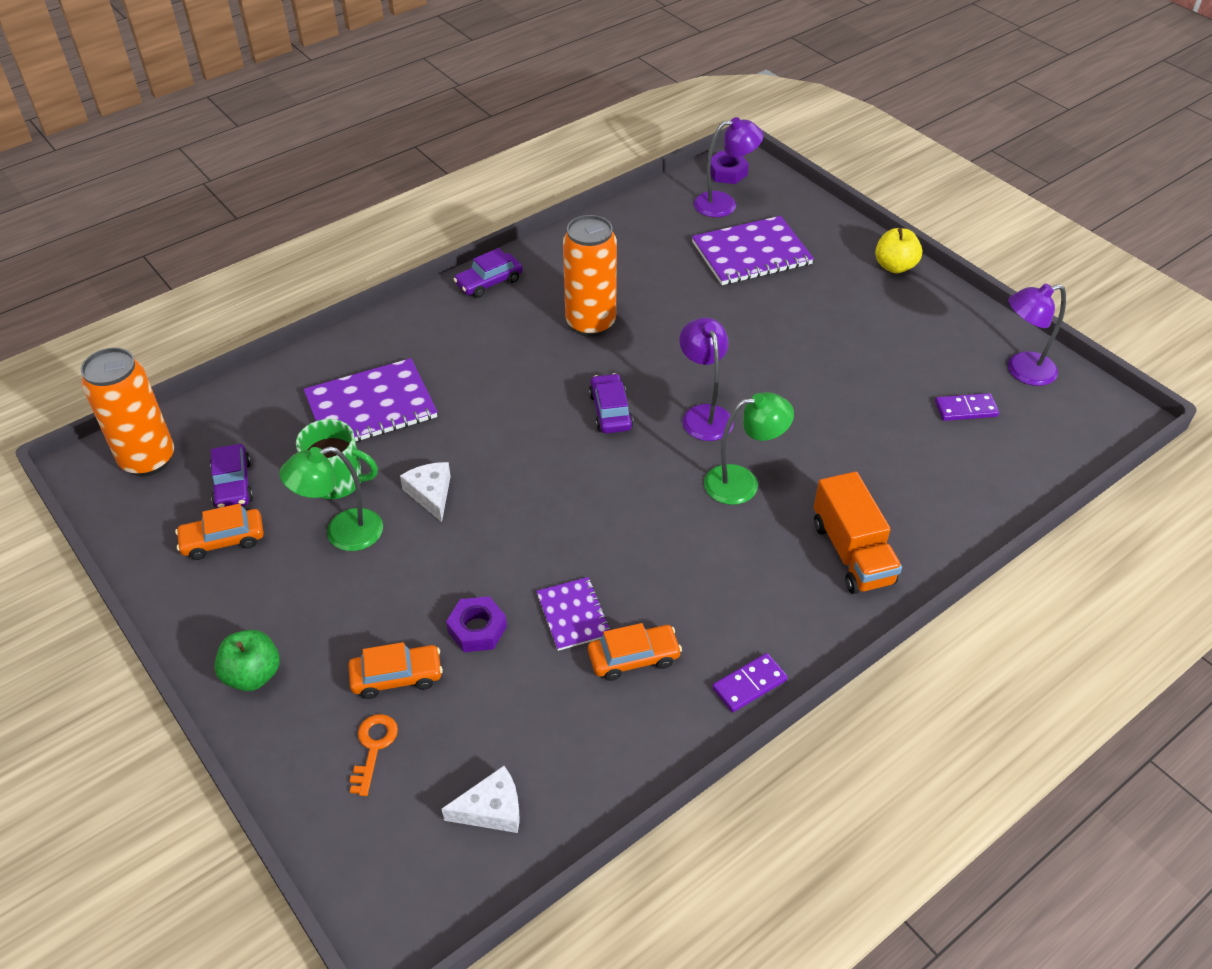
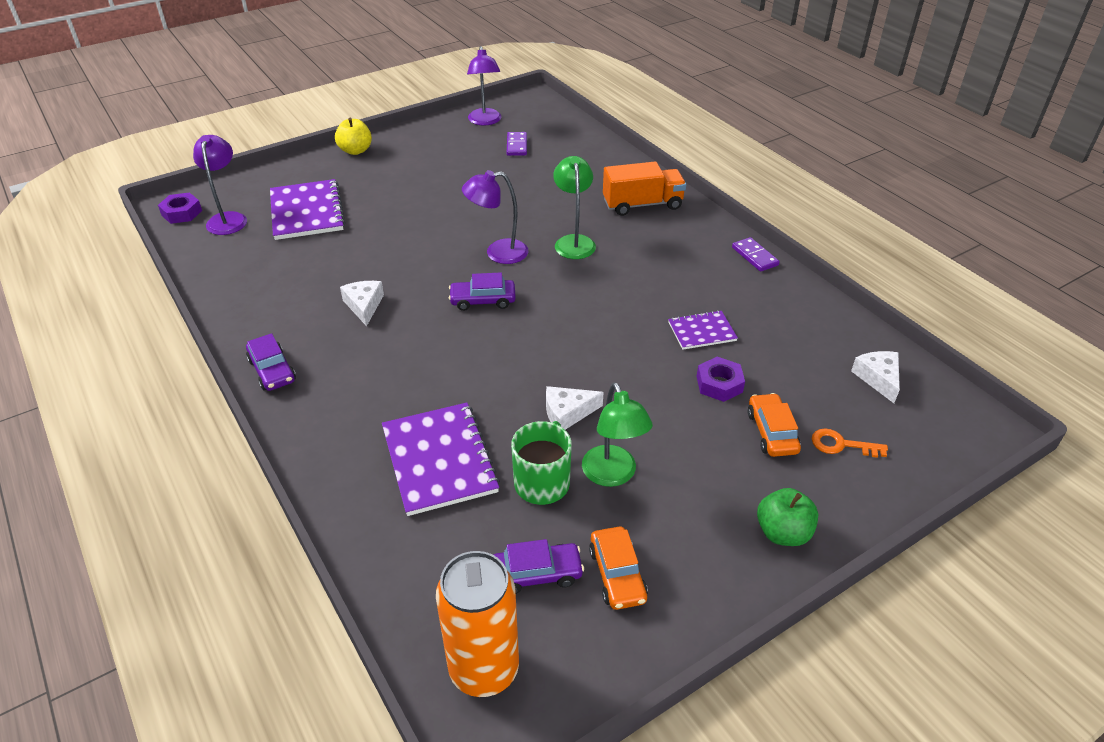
camera: 85 degrees left, 5 degrees down
orange can [563,215,617,337] -> white cheese [340,281,384,326]
orange car [588,623,682,681] -> none

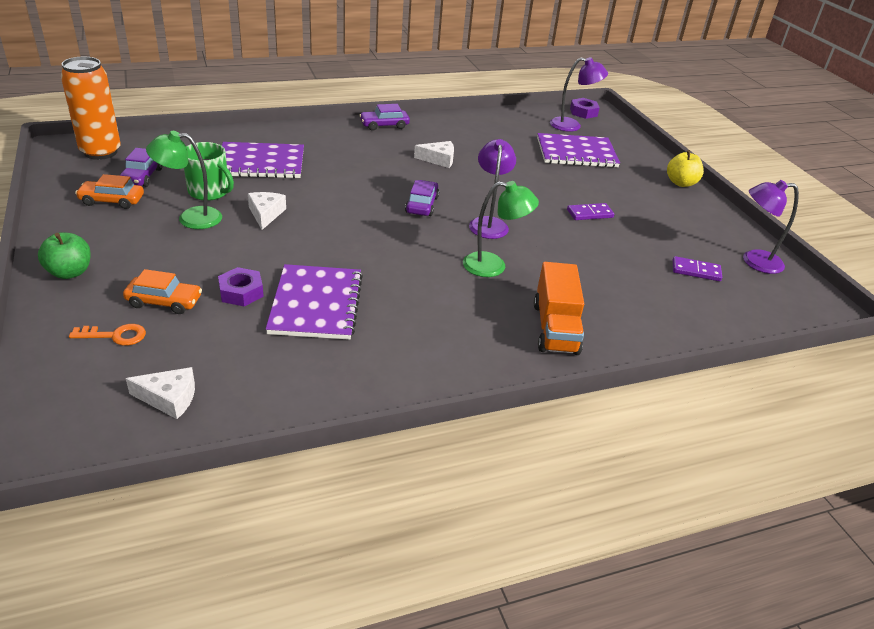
camera: 100 degrees right, 5 degrees down
purple notebook [668,310,738,350] -> purple notebook [266,264,363,340], size x1.80
purple domino [732,237,779,272] -> purple domino moved to [567,203,614,220]
orange key [812,428,888,458] -> orange key turned 60 degrees clockwise [69,324,146,346]

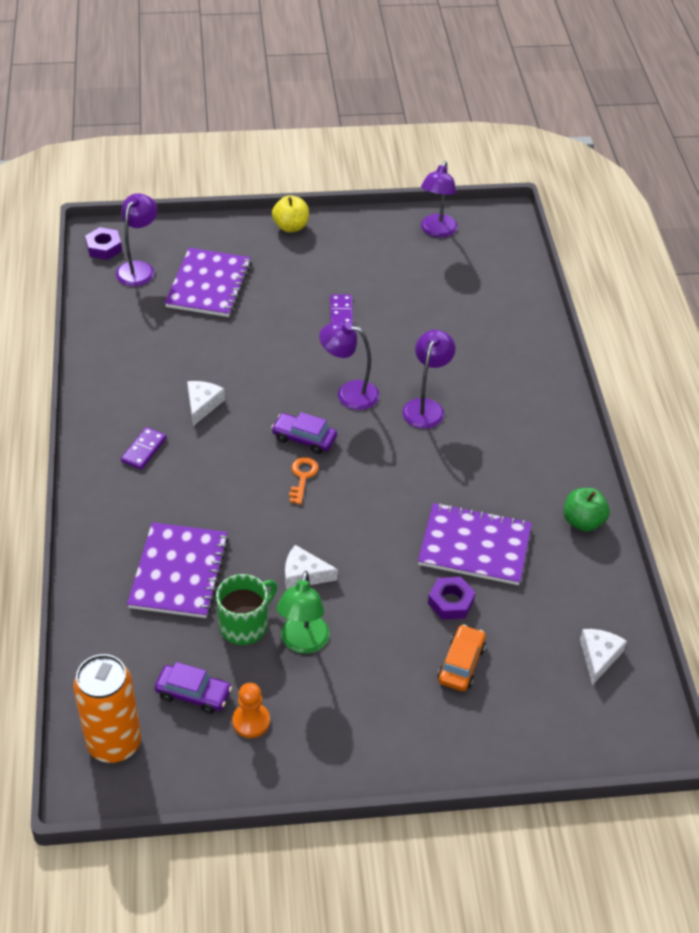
camera: 75 degrees left, 10 degrees up
green apple [38,232,91,279] -> green apple moved to [564,488,610,532]
orange key [69,324,146,346] -> orange key moved to [289,457,319,504]
orange car [75,174,144,209] -> orange pawn [232,683,270,738]
purple car [359,104,410,131] -> none
green lamp [463,181,539,277] -> purple lamp [402,330,455,429]
orange truck [534,262,584,355] -> none
purple domino [673,256,722,281] -> purple domino moved to [121,427,167,470]

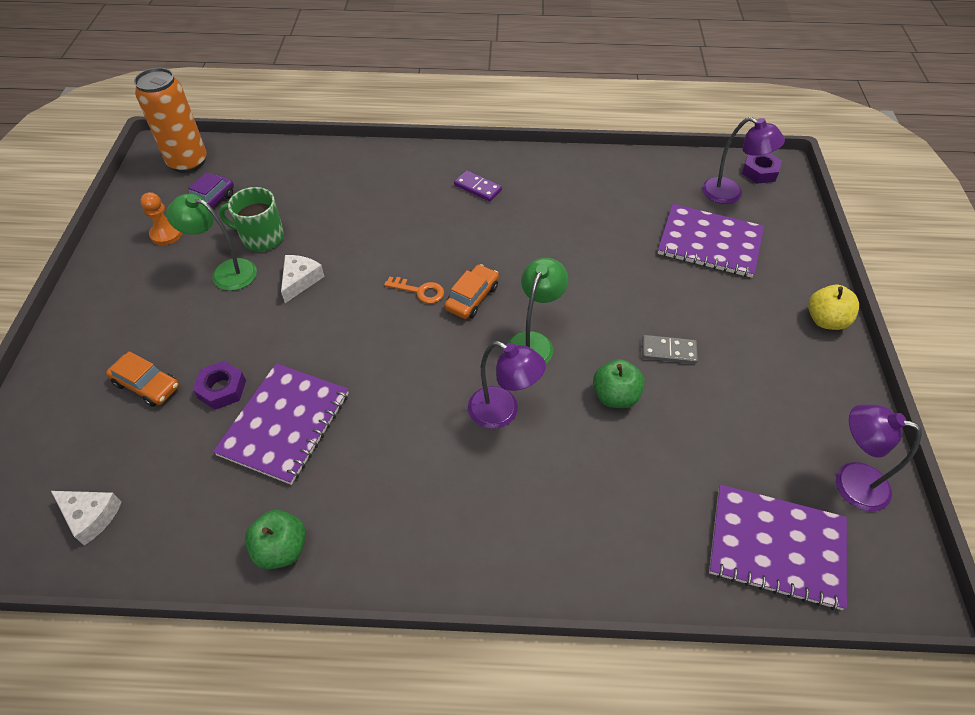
camera: 100 degrees right, 5 degrees up
purple notebook [127,522,229,618] -> purple notebook moved to [709,484,847,610]
white cheese [187,381,225,426] -> none
green mug [216,574,277,645] -> green mug turned 135 degrees clockwise [219,187,284,251]
purple car [271,412,337,454] -> orange car [444,264,499,319]
purple lamp [320,321,379,410] -> green lamp [507,258,568,364]
purple domino [330,294,353,325] -> grey domino [642,335,698,364]
none -> green apple [593,359,645,408]

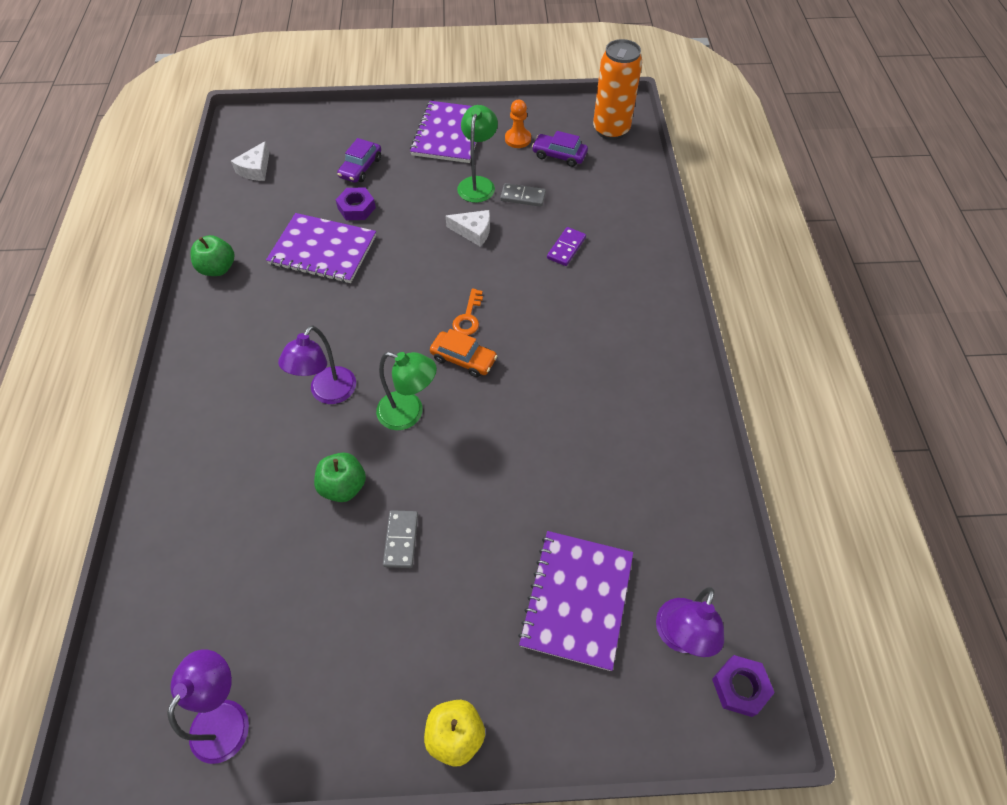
camera: 85 degrees right, 5 degrees up
orange car [106,351,179,407] -> purple car [337,138,381,183]
green mug [219,187,284,251] -> grey domino [500,183,546,207]
purple domino [454,170,502,202] -> purple domino moved to [547,227,586,266]
purple notebook [709,484,847,610] -> purple notebook moved to [410,101,477,163]

